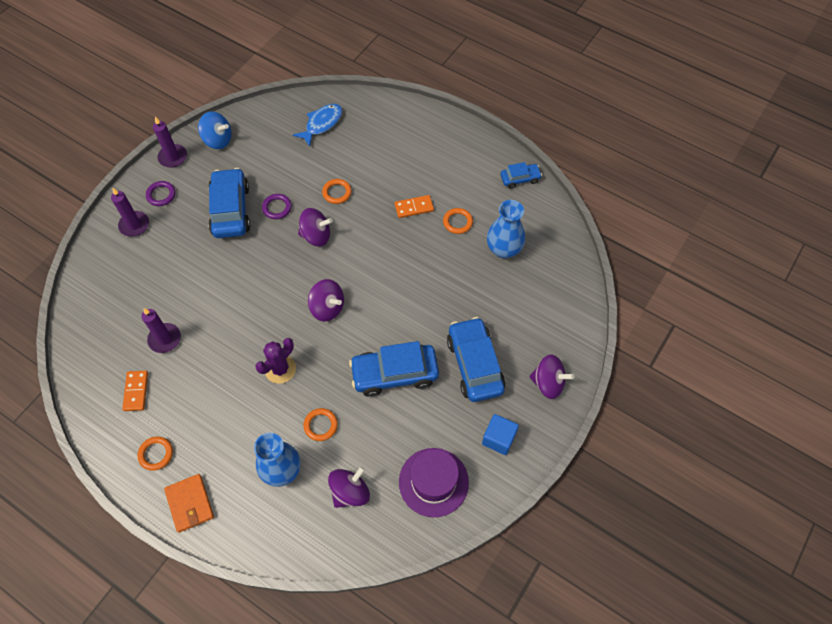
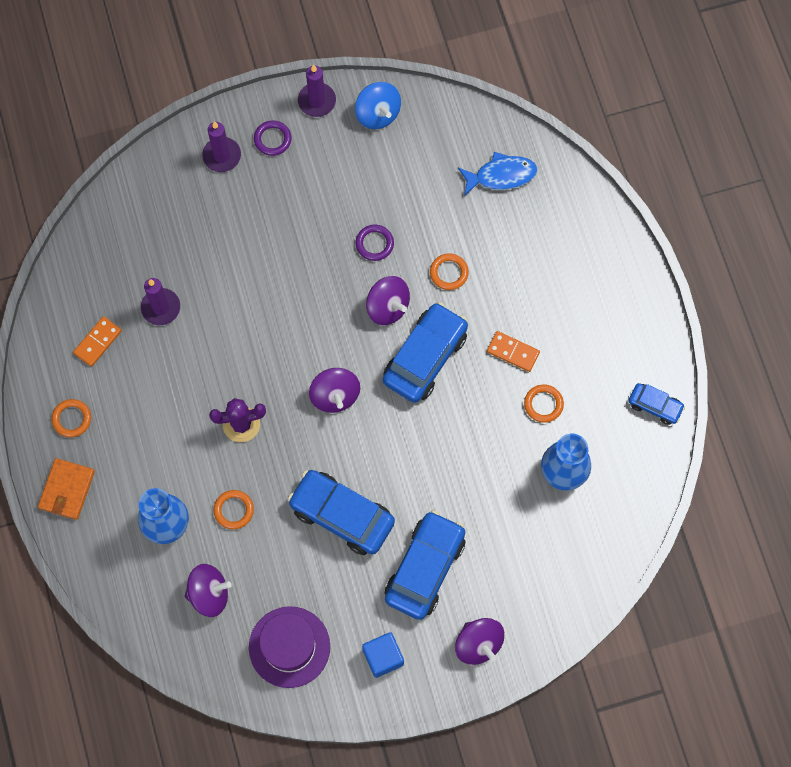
camera: 40 degrees right, 10 degrees up
blue car [208,168,250,238] -> blue car moved to [383,302,468,403]

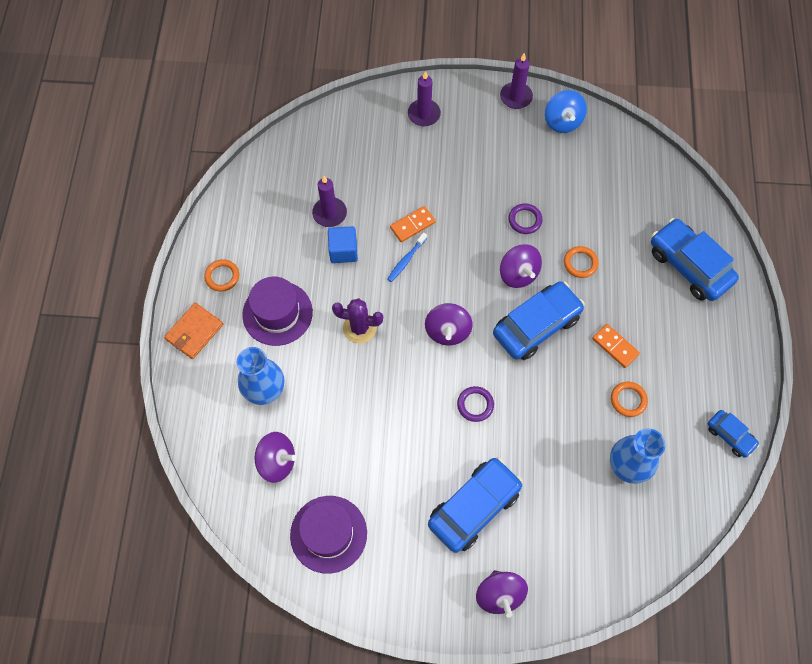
camera: 20 degrees right, 5 degrees down
orange domino [73,316,122,367] -> orange domino moved to [390,206,436,242]
orange ring [213,490,254,529] -> none
purple ring [254,120,292,156] -> purple ring moved to [457,386,494,422]
blue car [287,470,395,555] -> blue car moved to [651,218,739,301]
blue cube [362,632,404,678] -> blue cube moved to [328,226,358,263]
blue fish [458,152,537,196] -> none
none -> purple hat [242,277,313,346]
none -> blue toothbrush [387,232,427,282]

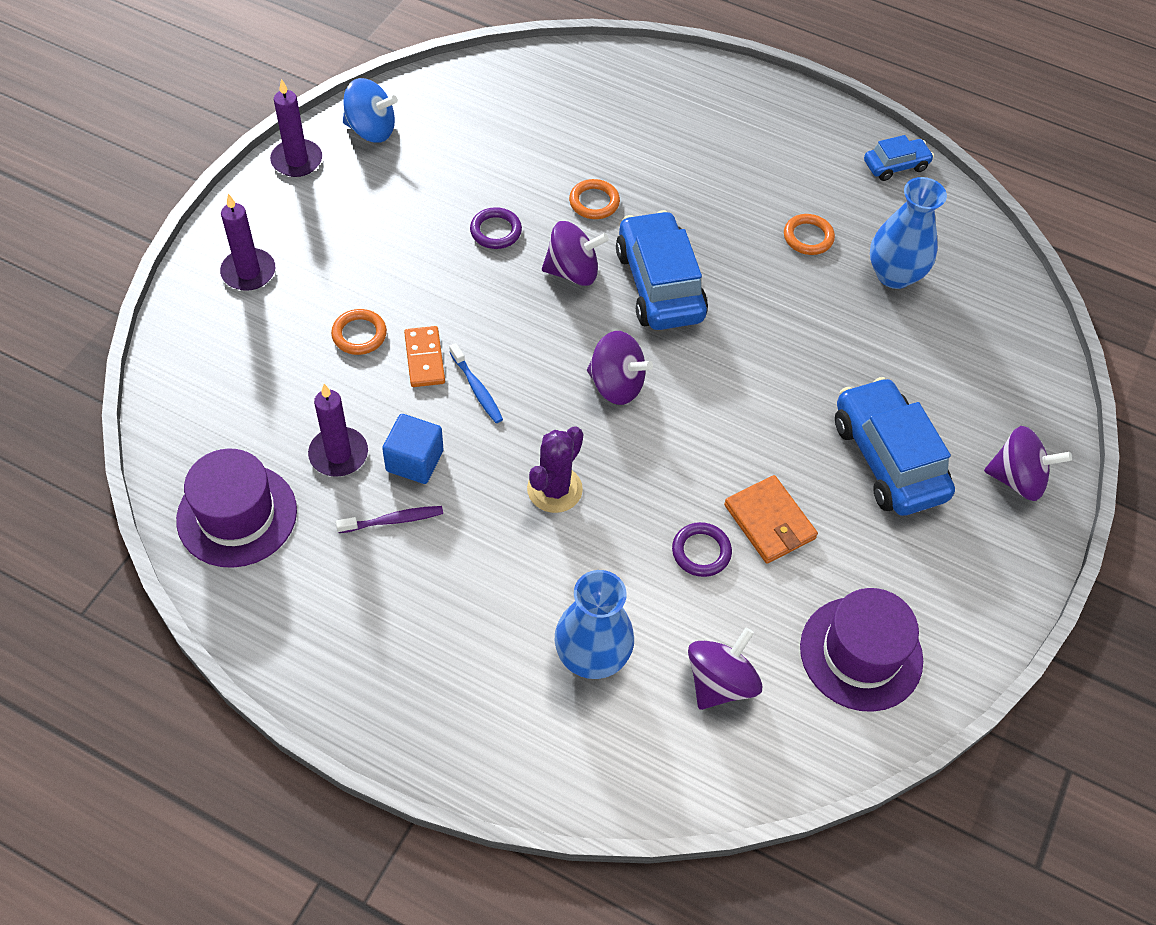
camera: 70 degrees left, 10 degrees down
orange wallet [164,303,223,359] -> orange wallet moved to [724,475,818,564]
orange ring [204,259,239,292] -> orange ring moved to [331,309,387,355]
purple hat [242,277,313,346] -> purple hat moved to [176,448,297,568]
purple ring [457,386,494,422] -> purple ring moved to [672,522,732,577]
orange domino [592,324,640,368] -> none
blue car [651,218,739,301] -> none
none -> purple toothbrush [336,506,443,533]

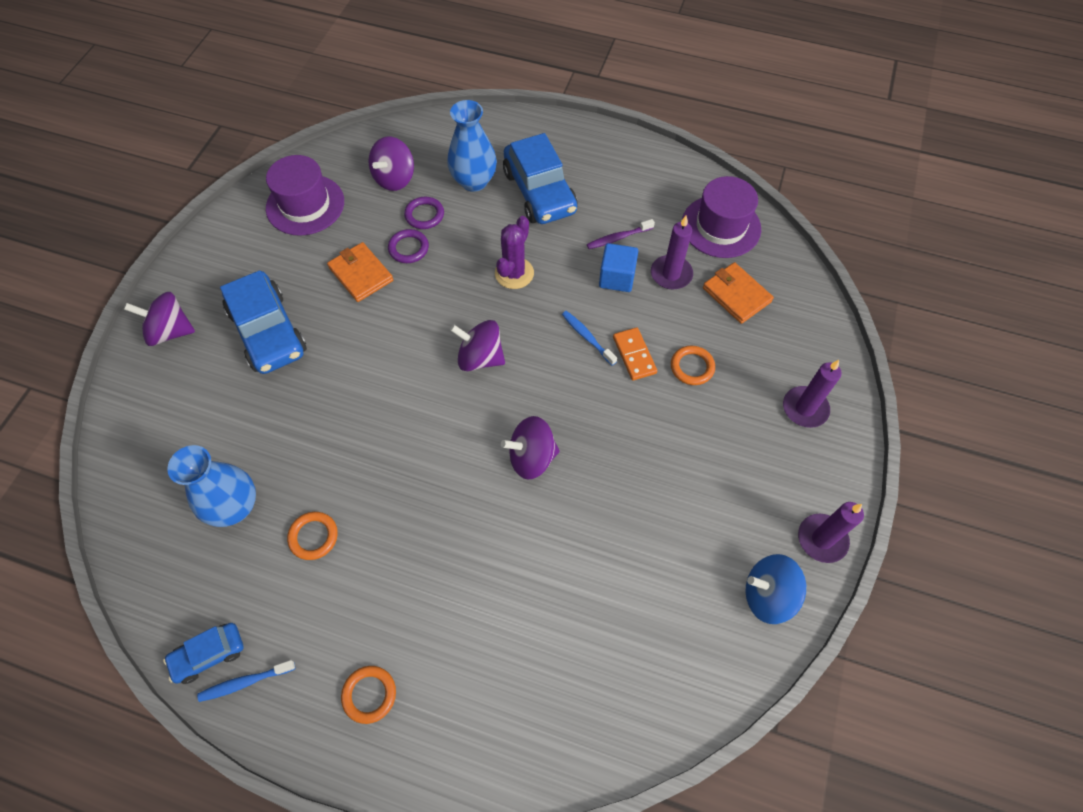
camera: 175 degrees right, 5 degrees up
purple ring [470,207,522,249] -> purple ring moved to [404,197,444,229]
orange ring [569,179,620,219] -> orange ring moved to [341,666,396,724]
blue car [616,210,708,330] -> blue car moved to [503,133,578,224]
none -> blue toothbrush [197,660,295,702]
none -> orange wallet [703,262,774,324]

